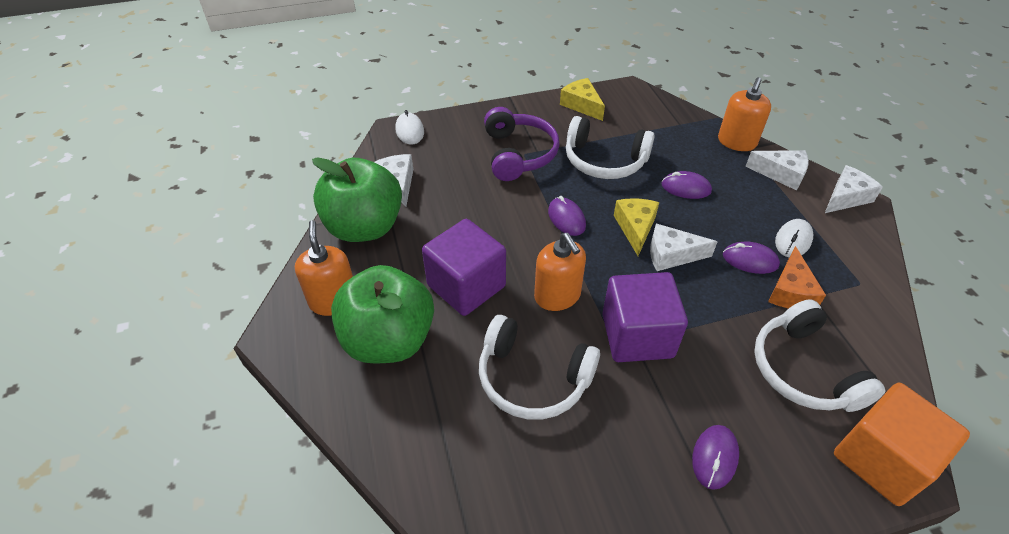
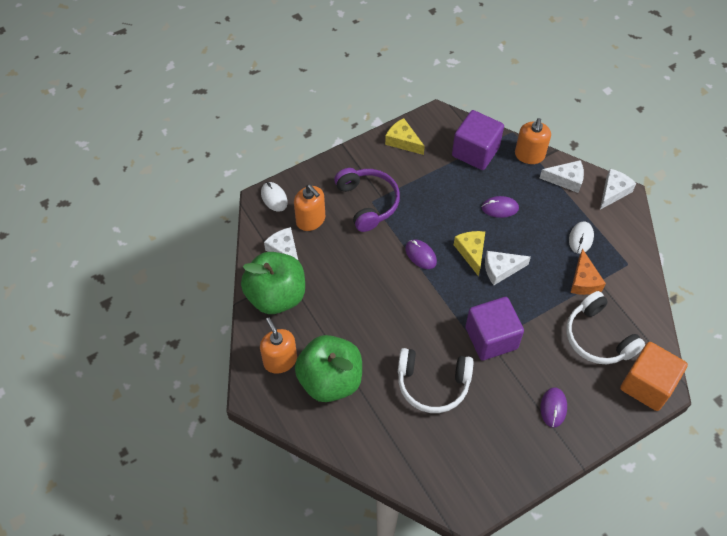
camera: 15 degrees left, 10 degrees up
purple cube [422,219,506,316] -> purple cube moved to [452,110,504,170]
orange soap dispenser [534,233,586,311] -> orange soap dispenser moved to [294,185,325,231]
white headphones [566,116,654,179] -> none
purple mouse [723,241,780,274] -> none

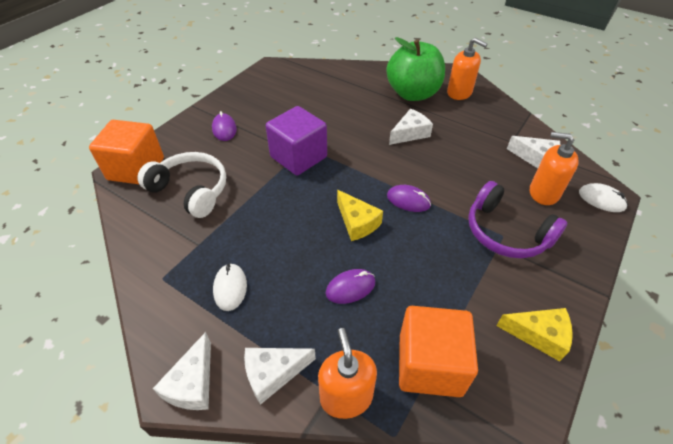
camera: 155 degrees right, 10 degrees down
green apple [241,252,305,314] -> none
white headphones [398,348,473,413] -> none
purple cube [452,110,504,170] -> orange cube [399,306,478,397]
white cheese [485,251,531,285] -> white cheese moved to [389,109,433,145]
orange cheese [570,249,606,295] -> none

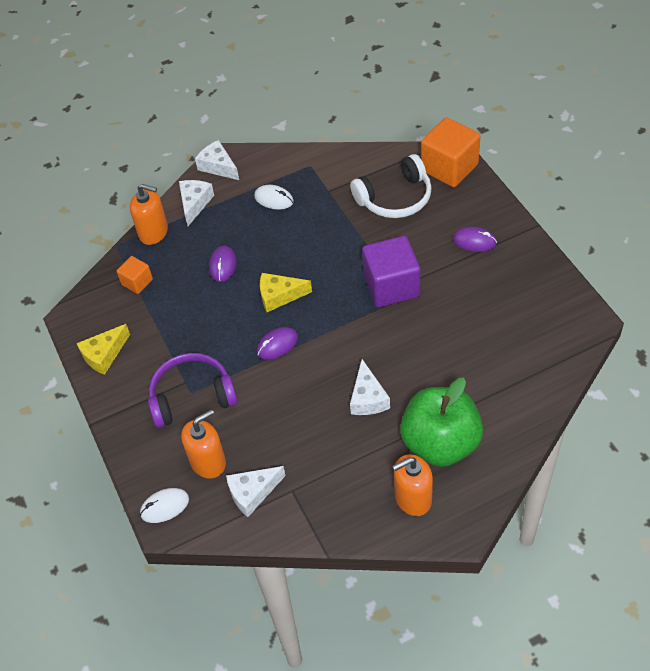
camera: 125 degrees right, 5 degrees up
orange cube [399,306,478,397] -> orange cube [117,256,153,294], size x0.52

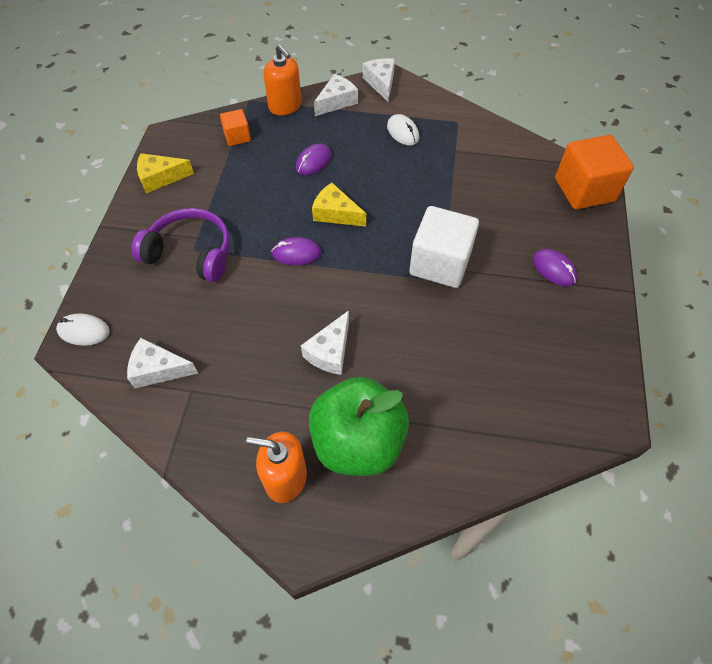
camera: 30 degrees right, 5 degrees up
orange soap dispenser [181,409,226,479] -> none
white headphones [350,154,432,218] -> none
purple cube [362,236,420,307] -> white cube [409,206,479,288]

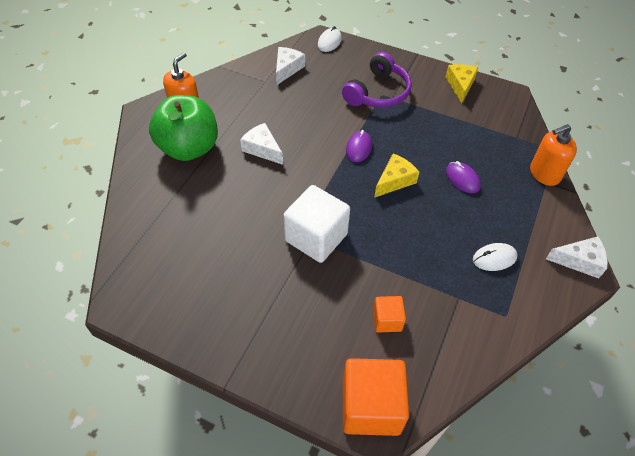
camera: 105 degrees right, 5 degrees down
orange cube [220,109,251,146] -> orange cube moved to [373,296,406,333]
white cheese [314,74,358,116] -> none
purple mouse [533,249,577,287] -> none

